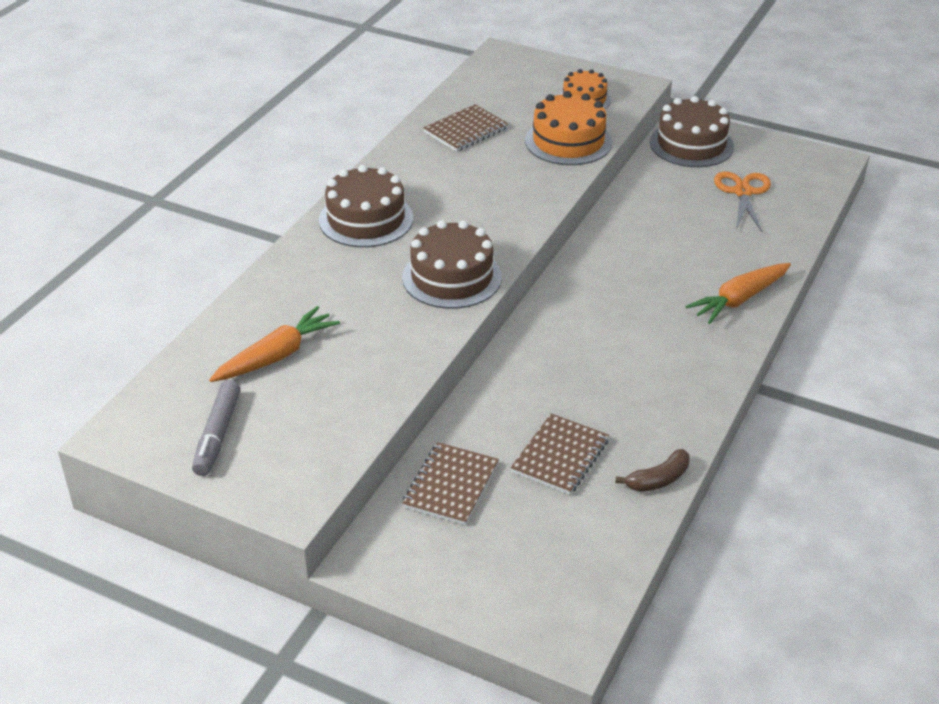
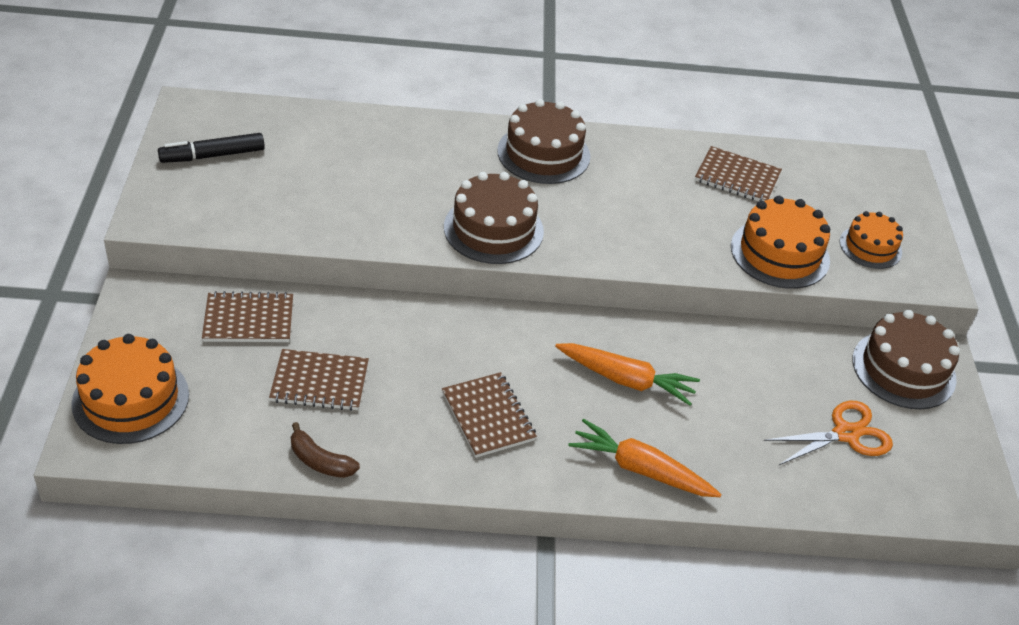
camera: 60 degrees right, 5 degrees up
grey marker [192,380,241,476] -> black marker [158,133,265,163]
orange carrot [209,306,340,382] -> orange carrot moved to [555,343,700,406]
none -> orange cake [71,334,189,444]
none -> brown notebook [442,372,537,458]

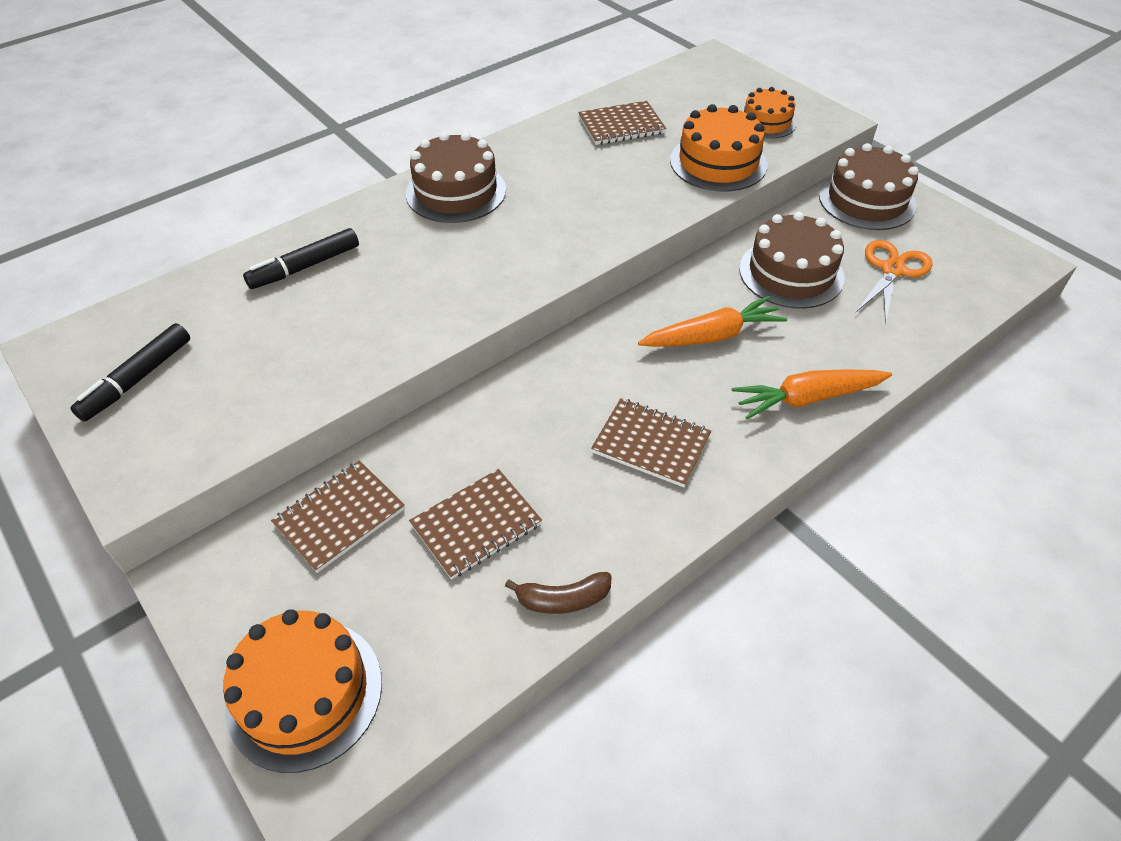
camera: 35 degrees left, 5 degrees up
brown cake [444,172,544,264] -> brown cake moved to [739,212,845,309]
none -> black marker [243,228,359,289]

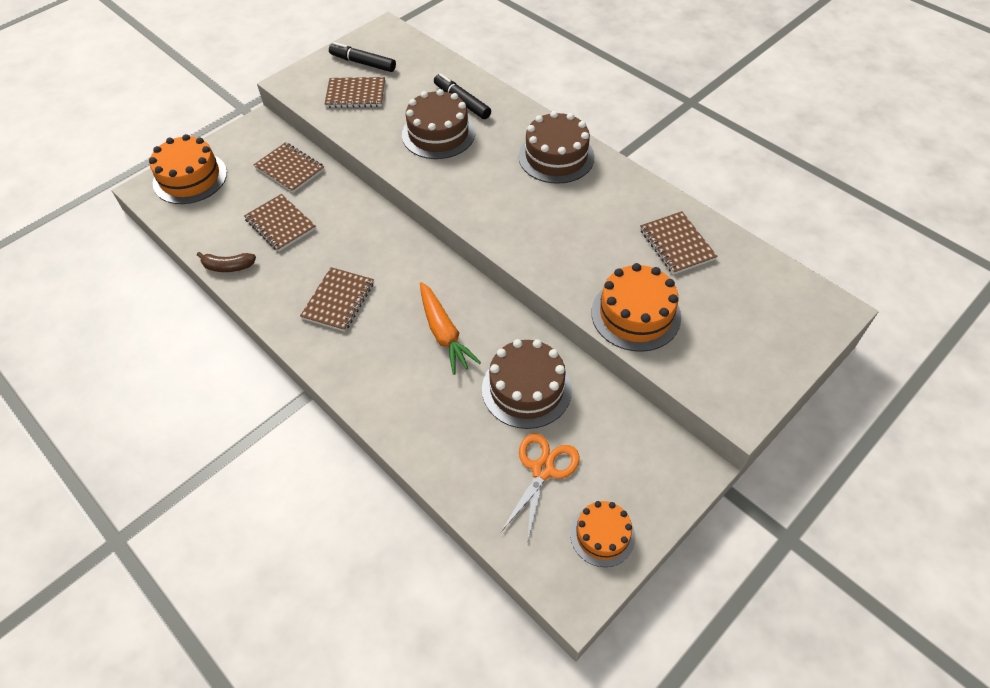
camera: 85 degrees right, 5 degrees up
brown banana [505,572,612,614] -> brown banana turned 75 degrees counterclockwise [197,252,256,272]
orange carrot [732,369,892,419] -> none
orange cake [743,87,796,139] -> orange cake moved to [570,501,635,567]
brown cake [819,143,919,230] -> brown cake moved to [402,89,475,159]
orange scissors [856,240,933,324] -> orange scissors turned 90 degrees counterclockwise [501,433,580,543]
none -> brown notebook [324,77,385,108]

